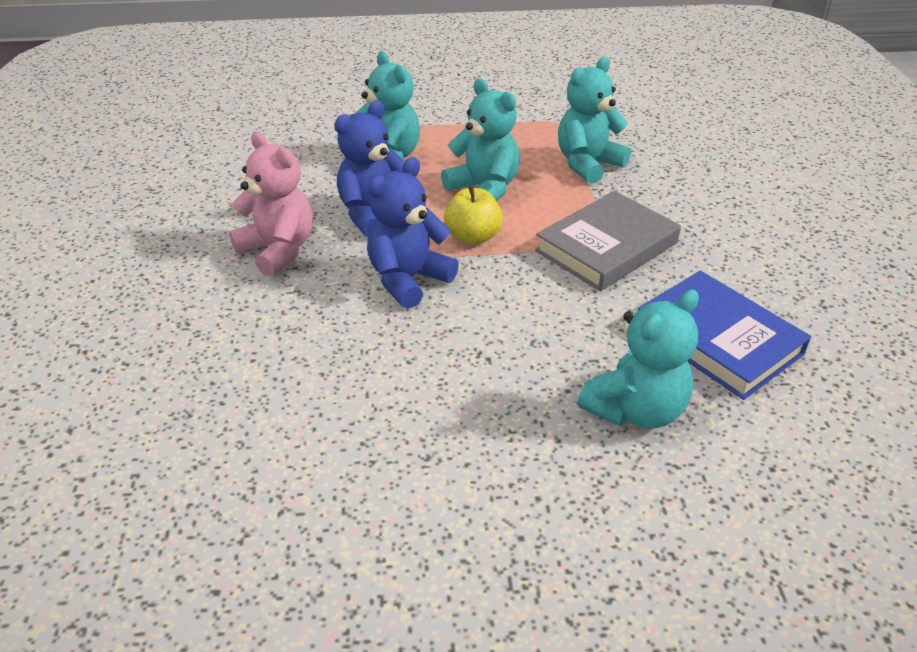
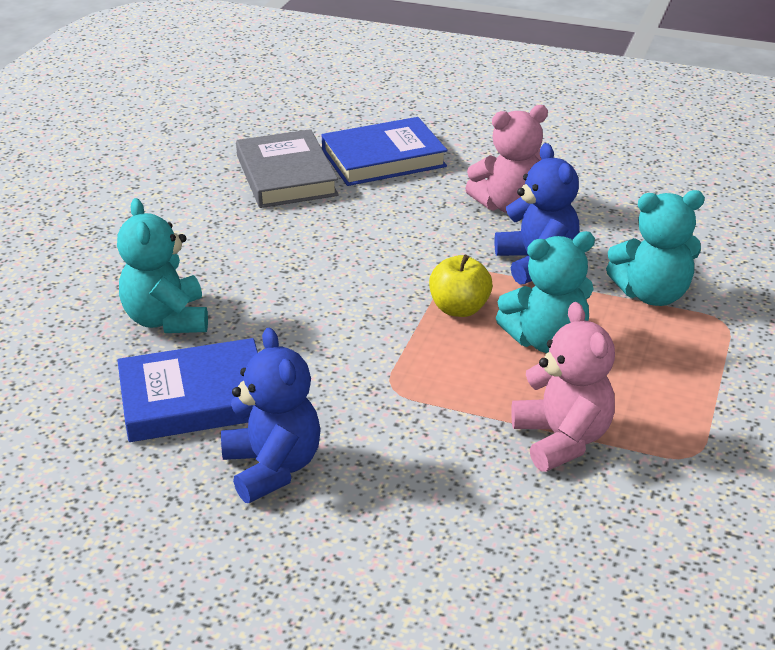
camera: 115 degrees right, 5 degrees down
blue teddy bear [367,157,459,309] -> blue teddy bear moved to [221,328,321,503]
grey book [535,191,681,291] -> grey book moved to [236,129,339,208]
turquoise teddy bear [558,57,631,184] -> pink teddy bear [511,302,615,472]
none -> blue book [321,117,448,186]

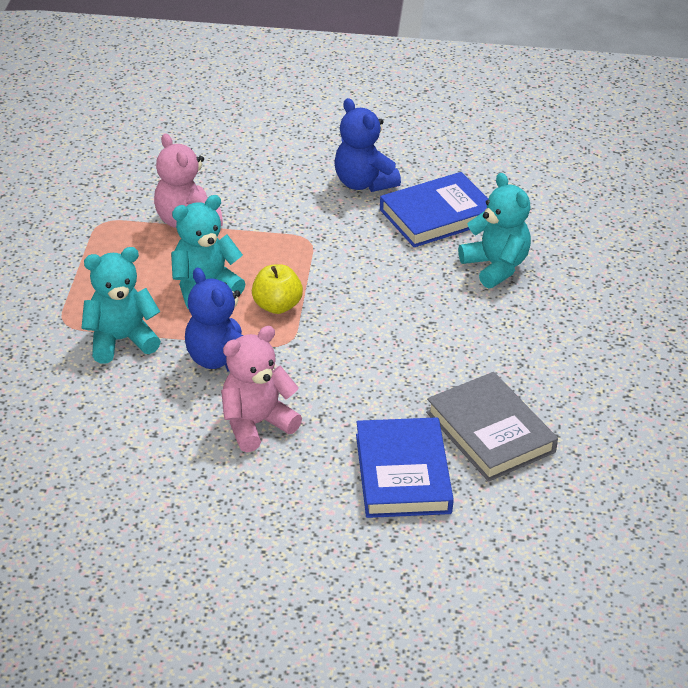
camera: 165 degrees right, 5 degrees up
blue book [321,117,448,186] -> blue book turned 60 degrees counterclockwise [356,417,454,518]

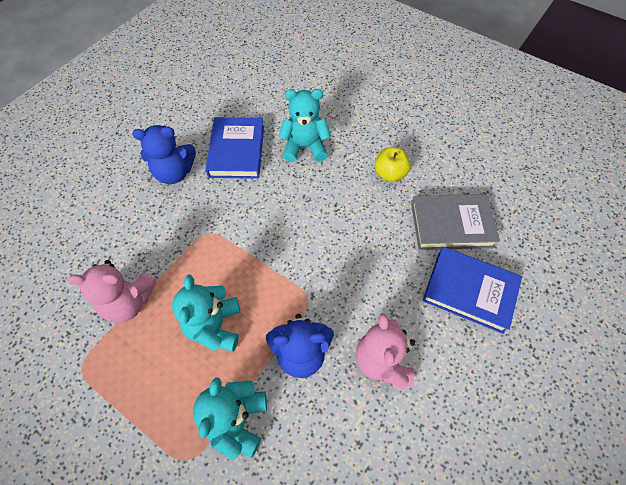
camera: 60 degrees left, 20 degrees up
yellow apple [252,264,303,314] -> yellow apple moved to [375,147,411,182]

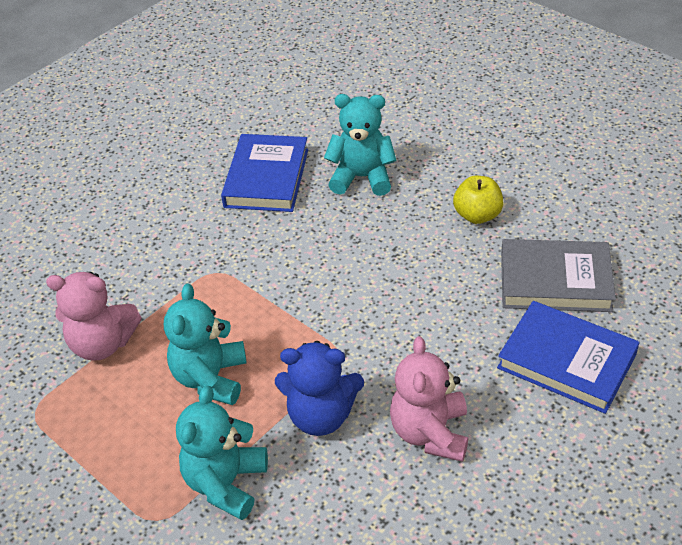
camera: 10 degrees right, 15 degrees down
blue teddy bear [132,125,196,184] -> none

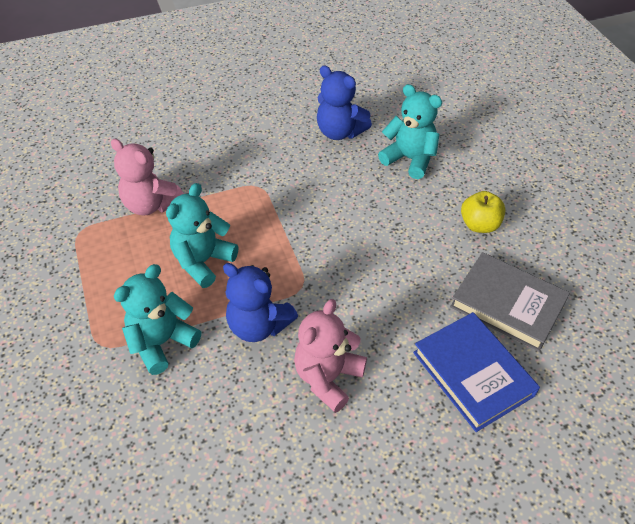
camera: 25 degrees right, 5 degrees up
blue book [221,134,308,212] -> blue teddy bear [317,66,372,140]

